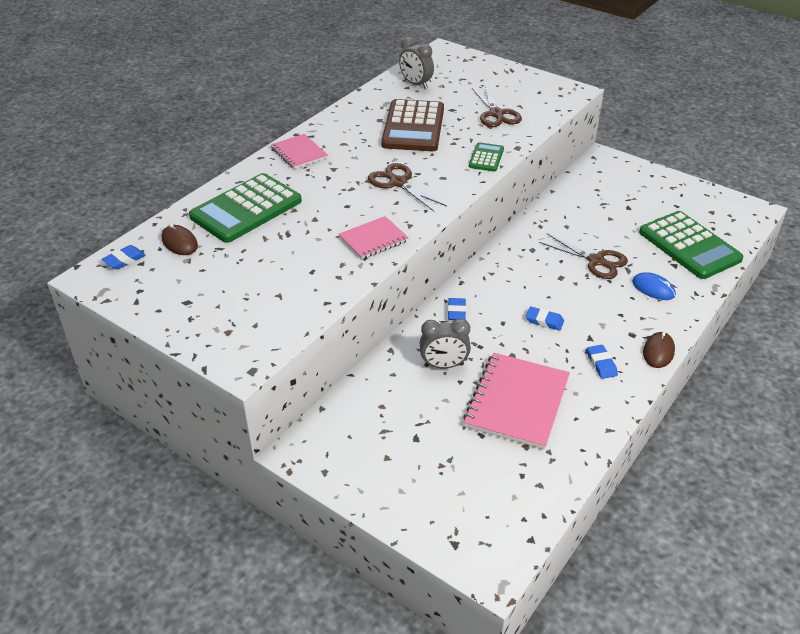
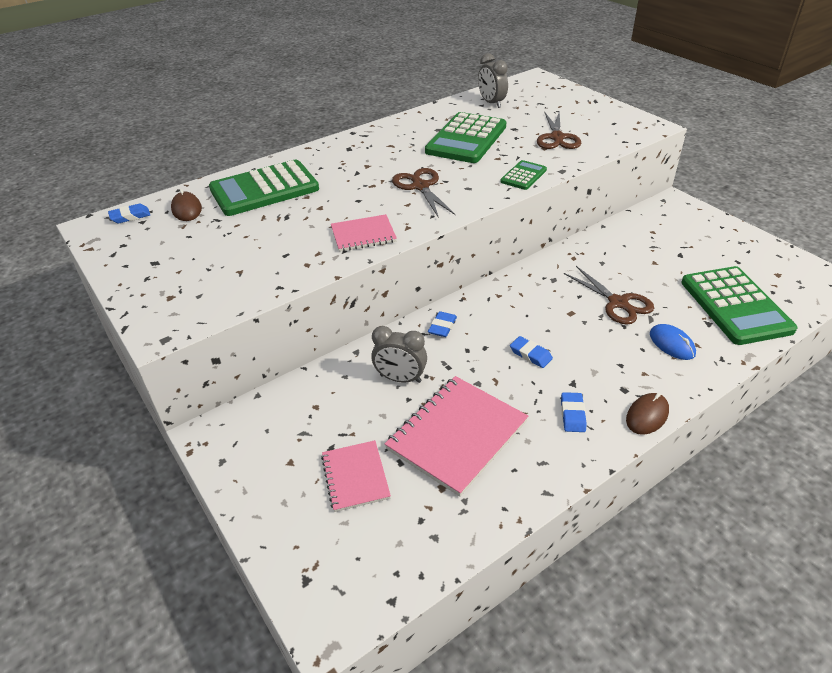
camera: 20 degrees right, 0 degrees up
pink notebook [271,134,328,169] -> pink notebook moved to [321,440,391,512]
brown calculator [381,99,444,151] -> green calculator [425,112,506,163]

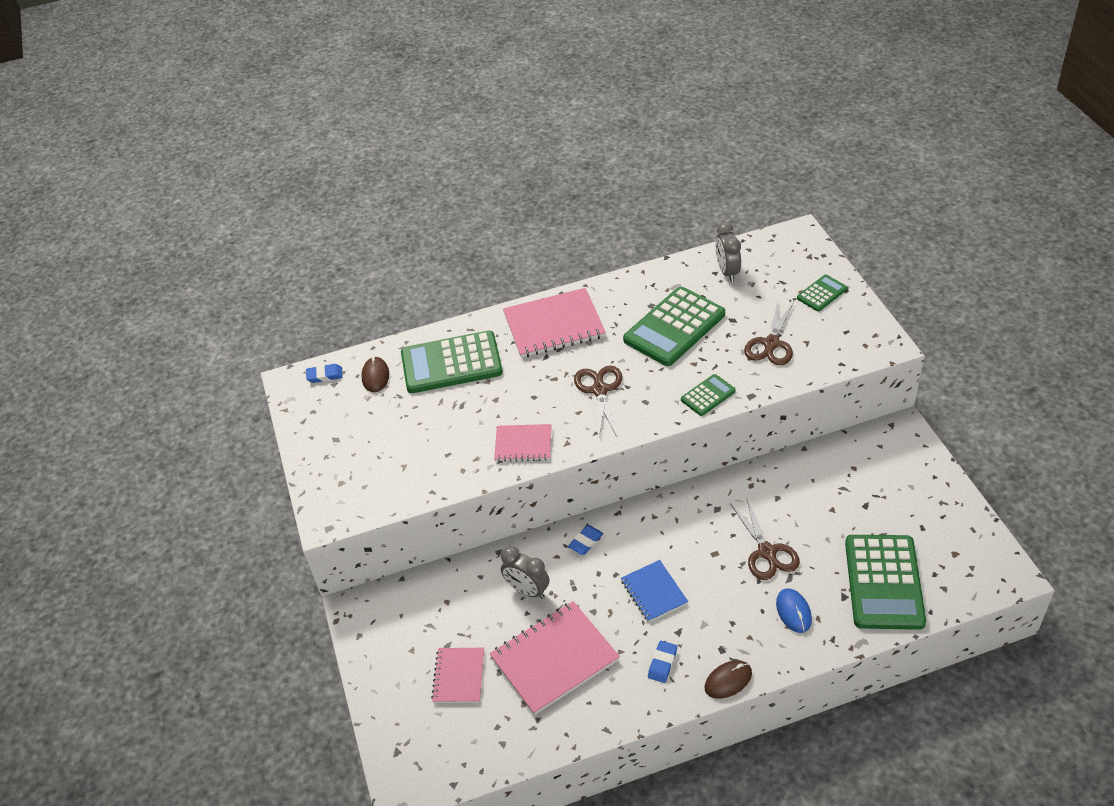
camera: 20 degrees right, 5 degrees up
blue eraser [510,336,553,368] -> blue notebook [621,560,688,622]
none -> pink notebook [503,288,606,358]
none -> green calculator [797,275,847,311]

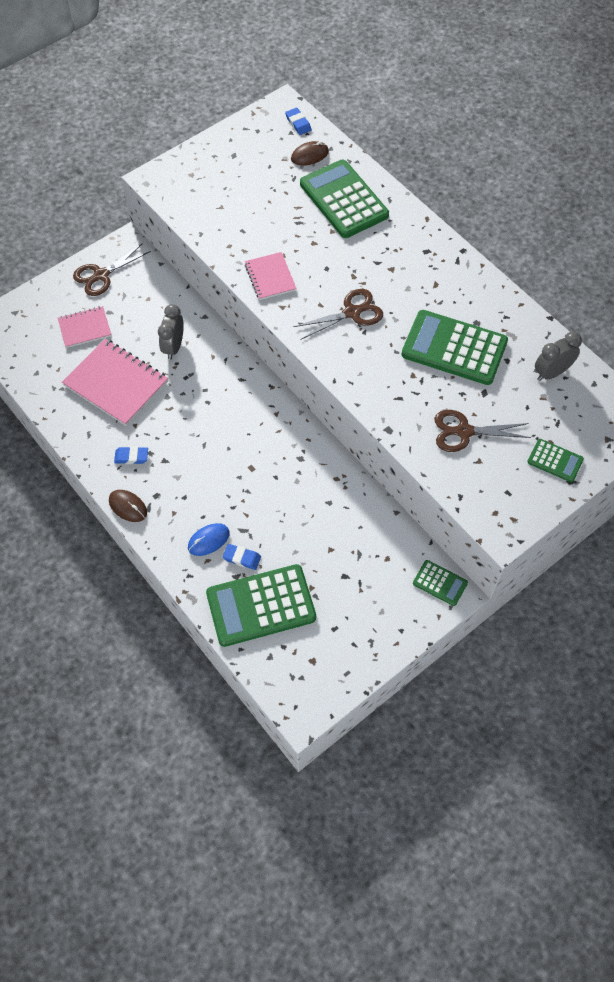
camera: 65 degrees right, 15 degrees up
pink notebook [503,288,606,358] -> none
blue eraser [568,525,603,555] -> blue eraser moved to [223,544,261,570]
blue notebook [621,560,688,622] -> none
green calculator [681,374,736,416] -> green calculator moved to [413,560,468,606]
brown scissors [731,497,800,580] -> brown scissors moved to [73,243,151,296]

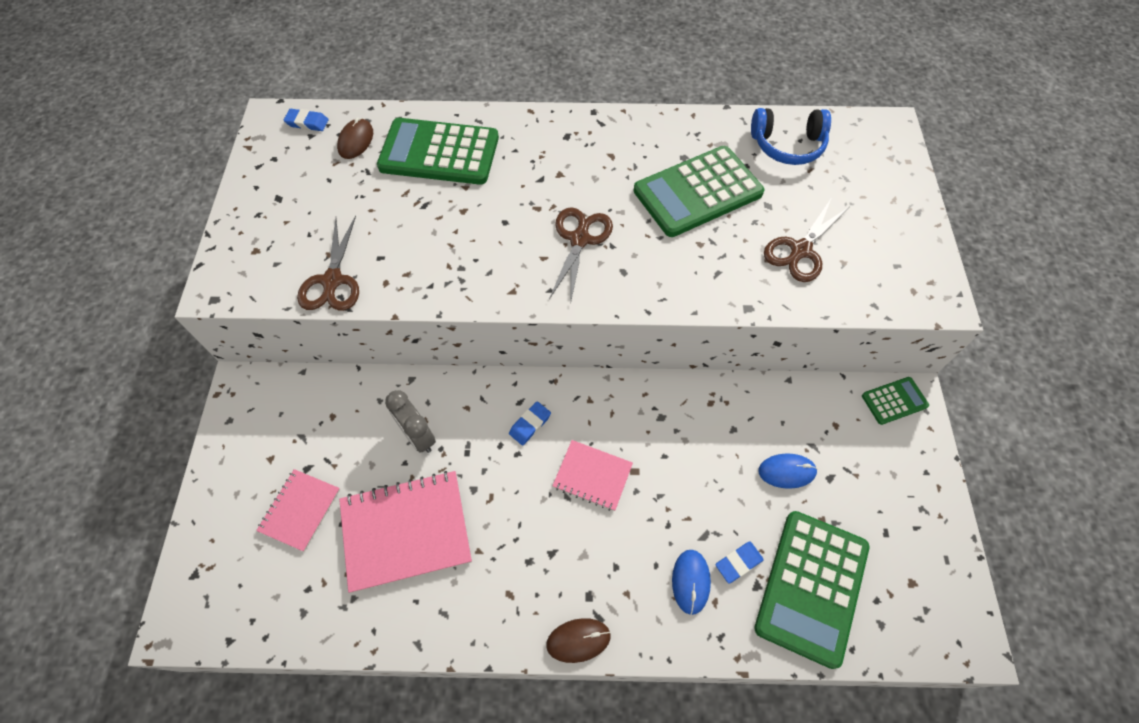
camera: 50 degrees left, 0 degrees up
brown scissors [73,243,151,296] -> brown scissors moved to [297,215,359,311]
blue eraser [114,446,148,464] -> blue eraser moved to [509,401,551,445]
pink notebook [245,252,297,300] -> pink notebook moved to [553,440,633,511]
green calculator [527,439,584,482] -> none
grey clock [535,332,582,381] -> blue headphones [751,108,831,165]
none -> blue mouse [758,453,818,489]

